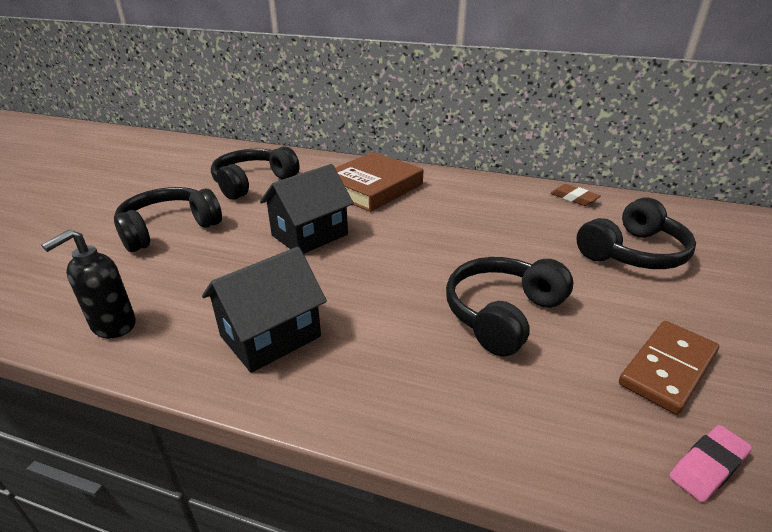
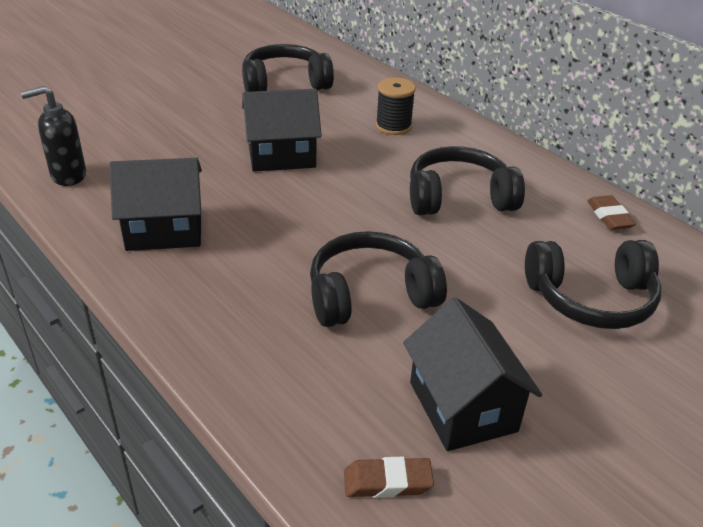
camera: 30 degrees right, 5 degrees up
black headphones [114,187,222,252] -> black headphones moved to [410,146,525,215]
brown book [335,152,423,212] -> black spool [376,77,416,135]
brown domino [619,321,719,415] -> black house [403,297,542,451]
pink eraser [669,425,752,502] -> brown eraser [344,457,434,498]

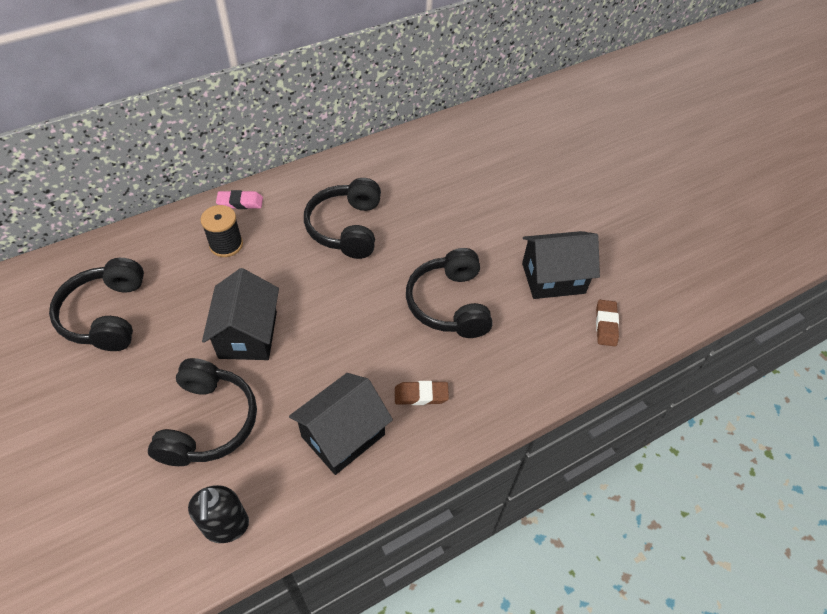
camera: 80 degrees left, 15 degrees up
black house [109,158,202,251] -> black house turned 45 degrees clockwise [289,373,393,475]
black headphones [525,240,661,329] -> black headphones moved to [148,358,257,466]
brown eraser [587,195,636,230] -> brown eraser moved to [395,381,449,405]
none -> pink eraser [216,190,263,209]

